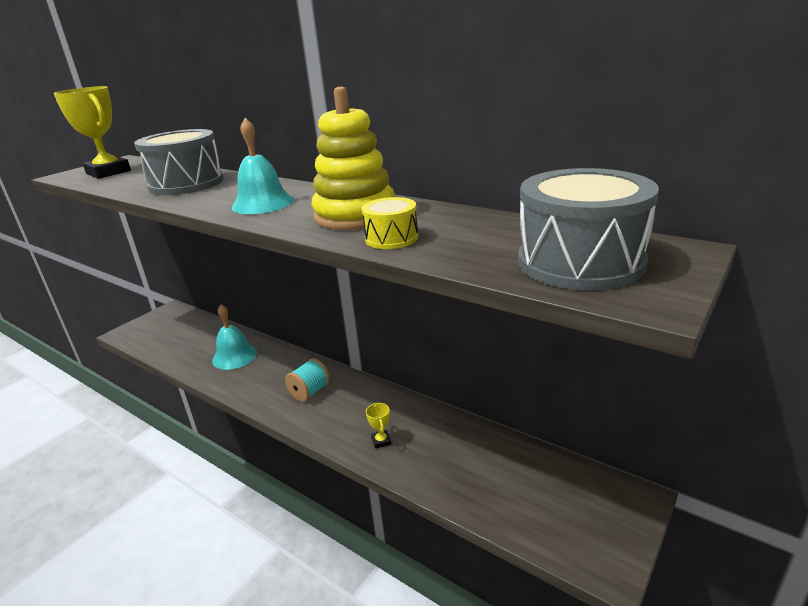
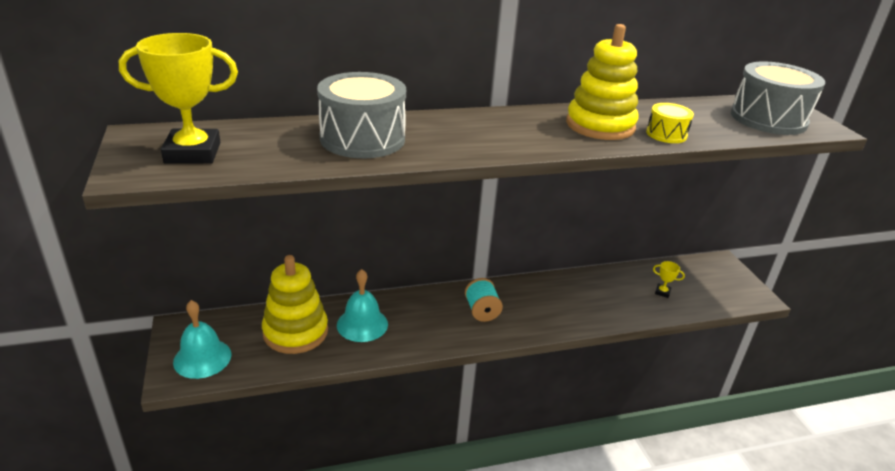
camera: 55 degrees left, 5 degrees up
turquoise bell [232,118,294,214] -> turquoise bell moved to [173,300,231,379]
yellow trophy [366,403,391,449] -> yellow trophy moved to [653,261,685,298]
none -> yellow stacking toy [262,255,328,354]

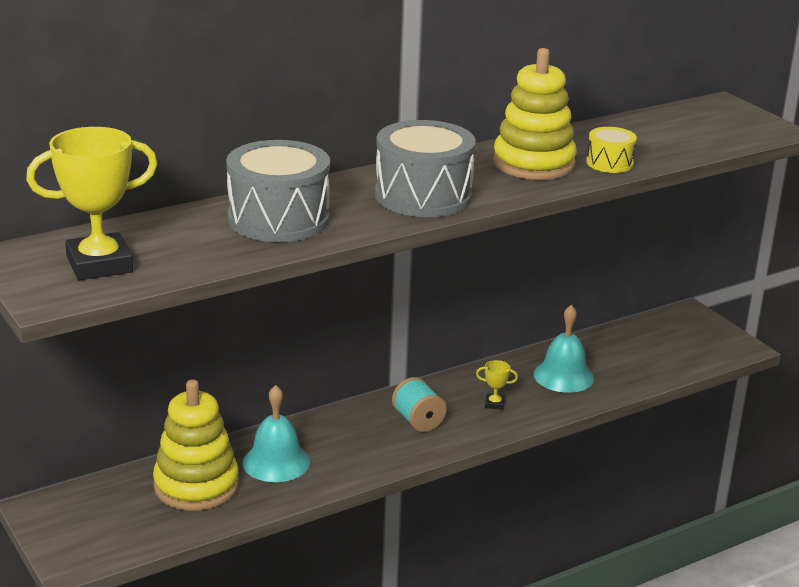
camera: 15 degrees left, 5 degrees down
turquoise bell [173,300,231,379] -> turquoise bell moved to [534,305,594,393]
yellow trophy [653,261,685,298] -> yellow trophy moved to [476,360,518,410]
grey drum [731,62,825,135] -> grey drum moved to [375,120,476,217]

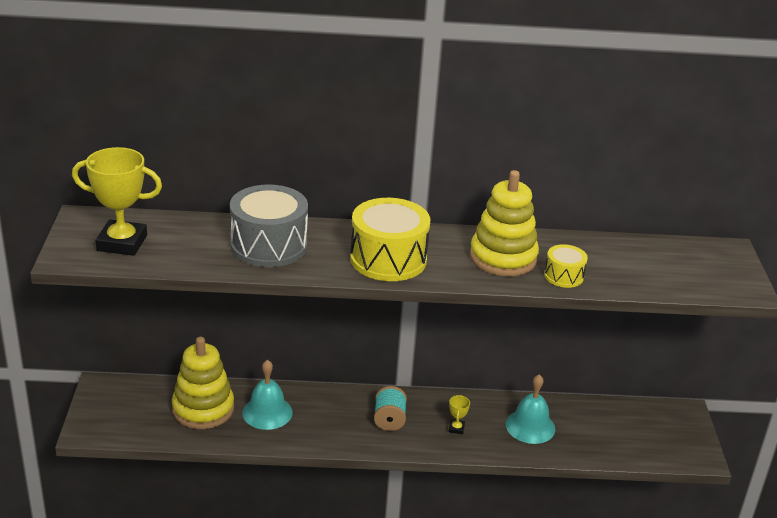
camera: 30 degrees right, 5 degrees up
grey drum [375,120,476,217] -> yellow drum [350,198,430,281]
yellow trophy [476,360,518,410] -> yellow trophy turned 60 degrees clockwise [449,395,470,434]

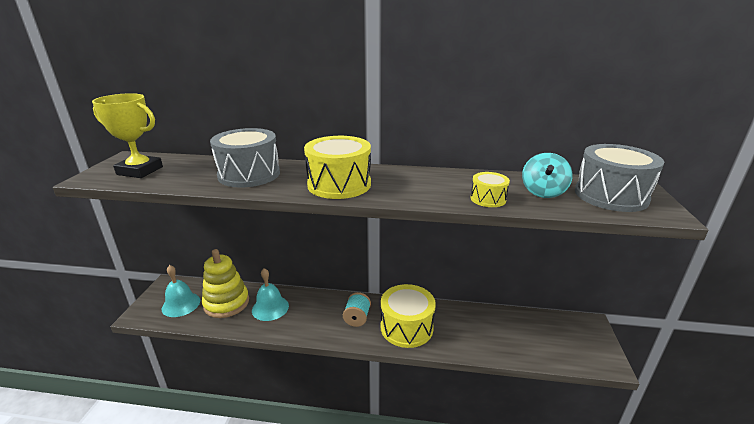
camera: 10 degrees right, 5 degrees down
yellow trophy [449,395,470,434] -> yellow drum [381,284,436,348]
yellow stacking toy [470,170,539,276] -> none
turquoise bell [506,374,555,444] -> turquoise bell moved to [161,265,200,317]
none -> turquoise spinning top [522,153,573,198]
none -> grey drum [575,144,664,212]

